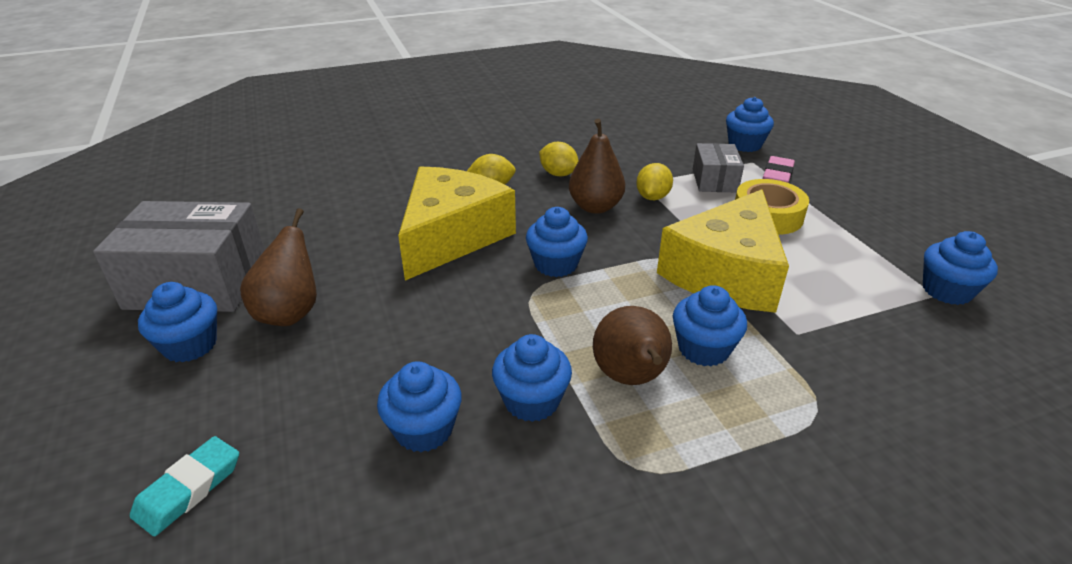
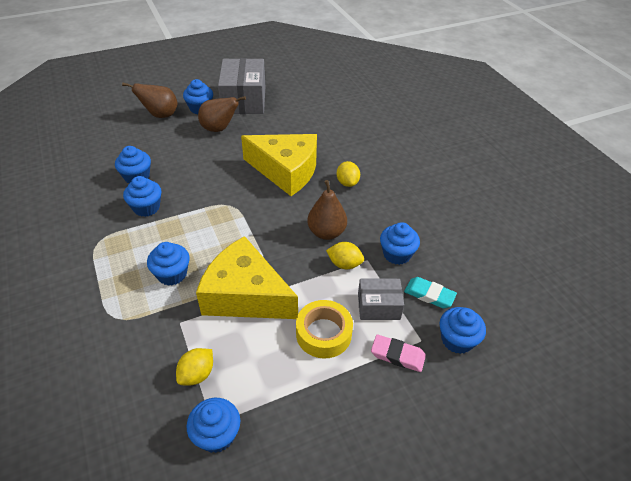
camera: 85 degrees right, 10 degrees up
turquoise eraser [130,436,239,536] -> turquoise eraser moved to [404,277,457,308]
blue cupcake [526,207,588,277] -> blue cupcake moved to [380,222,420,265]
yellow lemon [539,142,579,176] -> yellow lemon moved to [176,348,213,386]
brown pear [593,306,672,385] -> brown pear moved to [122,82,178,118]

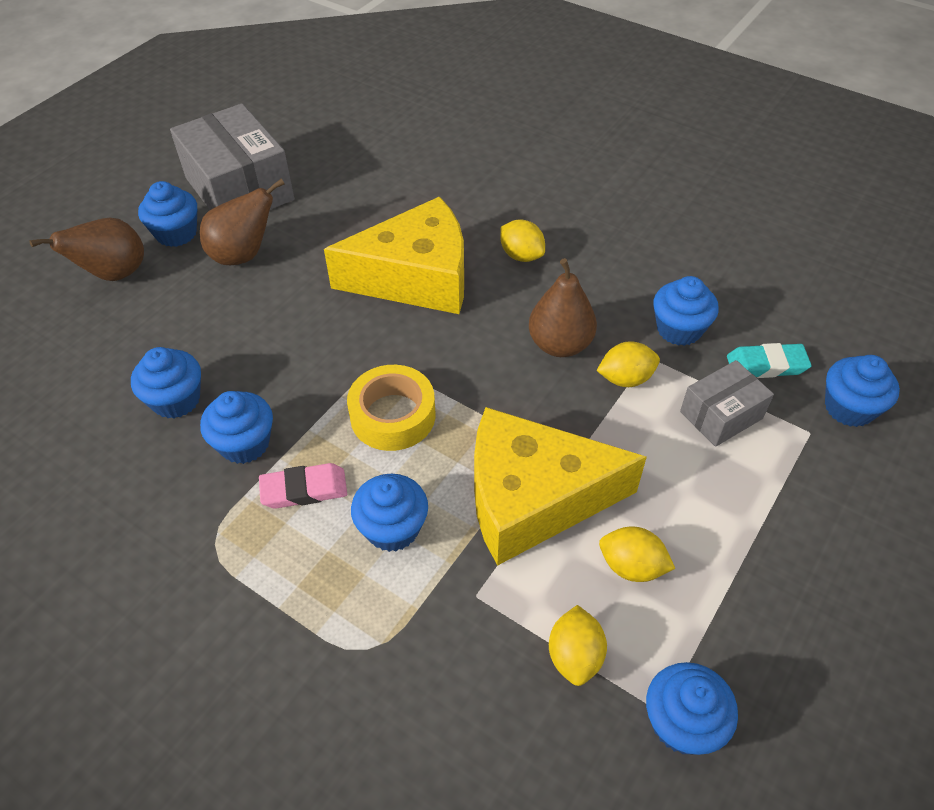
camera: 30 degrees left, 5 degrees up
yellow tape [296,300,353,359] -> yellow tape moved to [347,365,435,451]
pink eraser [371,334,426,372] -> pink eraser moved to [259,463,347,509]
none -> yellow lemon [599,527,675,582]

